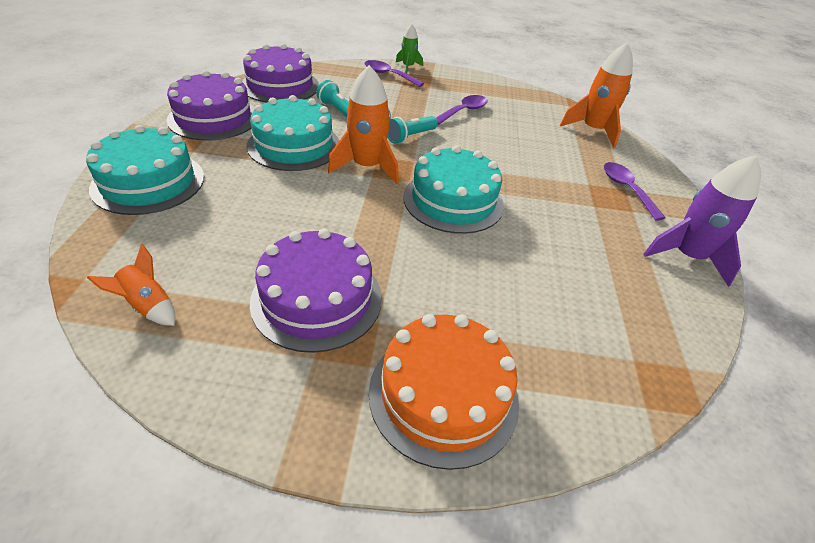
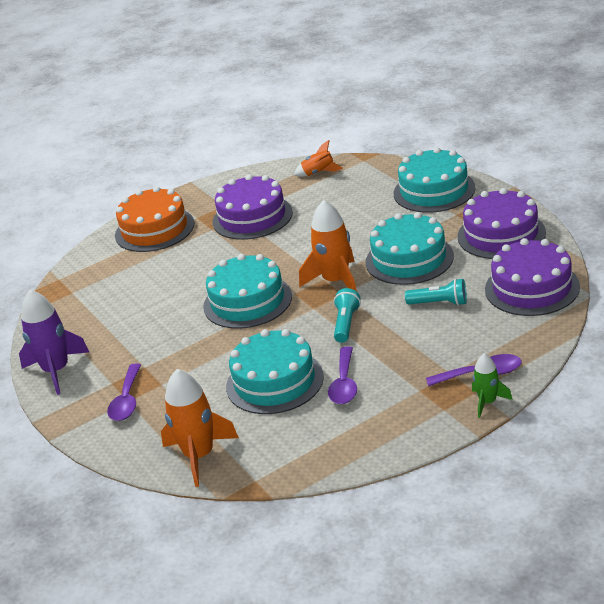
camera: 150 degrees right, 10 degrees down
purple spoon [604,162,666,221] -> purple spoon turned 60 degrees clockwise [107,363,141,421]
none -> turquoise cake [226,329,324,414]

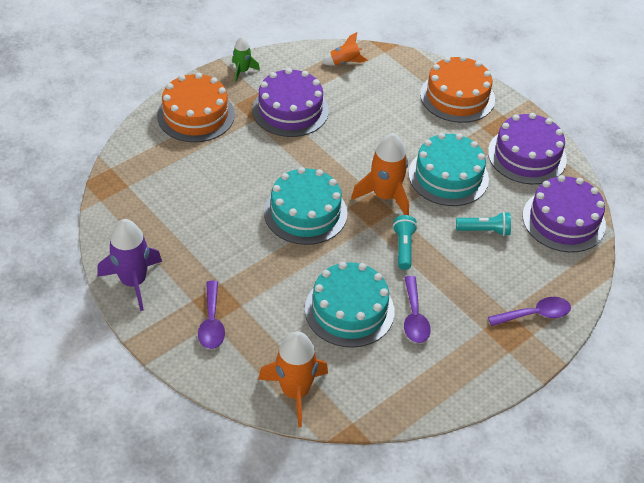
camera: 15 degrees left, 15 degrees up
turquoise cake [394,147,475,213] -> orange cake [420,56,495,123]
green rocket [472,354,512,418] -> green rocket moved to [232,37,260,82]

